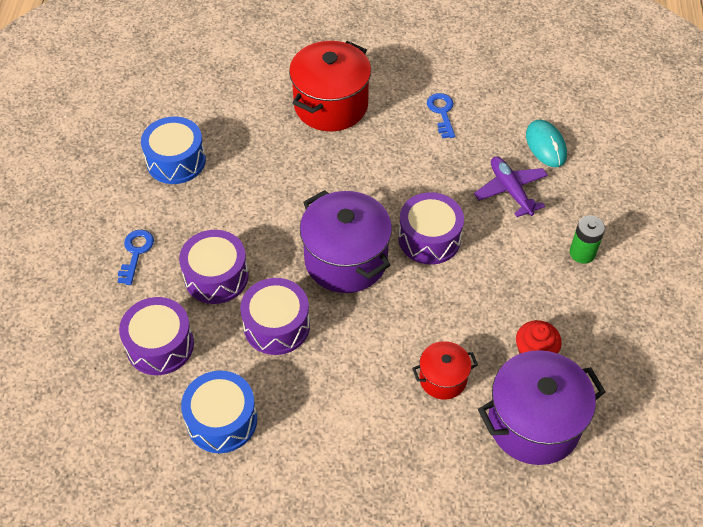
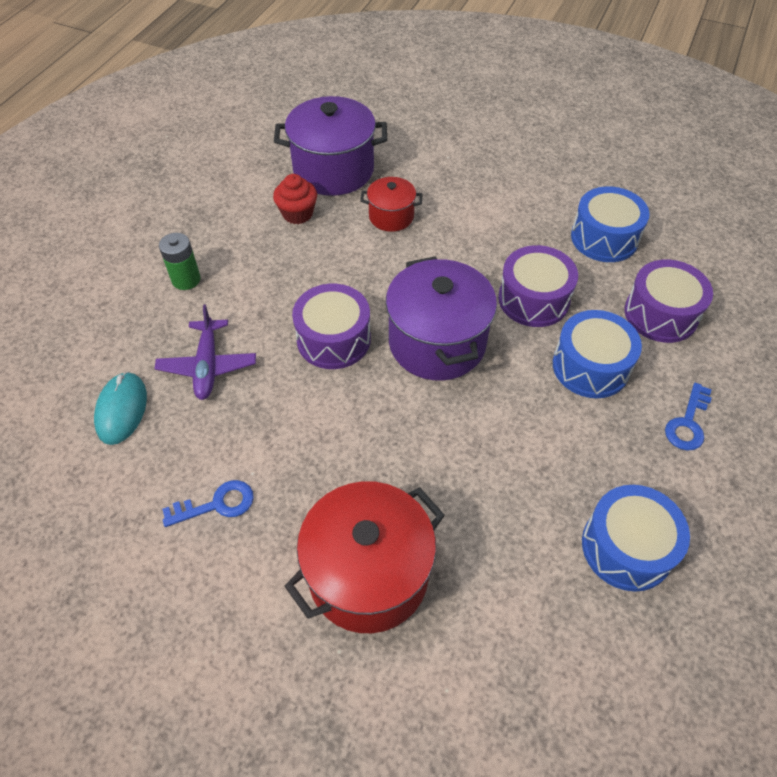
camera: 160 degrees left, 0 degrees up
purple drum [179,230,249,304] -> blue drum [553,310,642,398]
blue key [427,93,455,138] -> blue key turned 120 degrees counterclockwise [162,480,254,527]

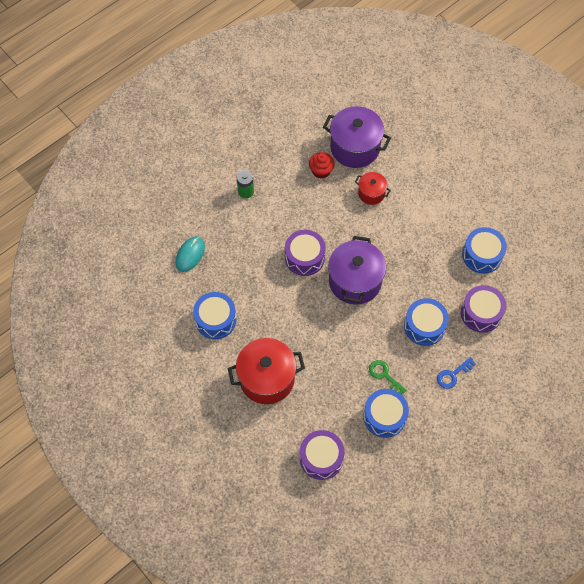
camera: 25 degrees right, 10 degrees up
purple plane [154,304,256,400] -> none
blue key [162,480,254,527] -> blue drum [193,292,236,339]
purple drum [498,245,578,327] -> purple drum moved to [300,430,345,480]
none -> green key [369,360,406,394]

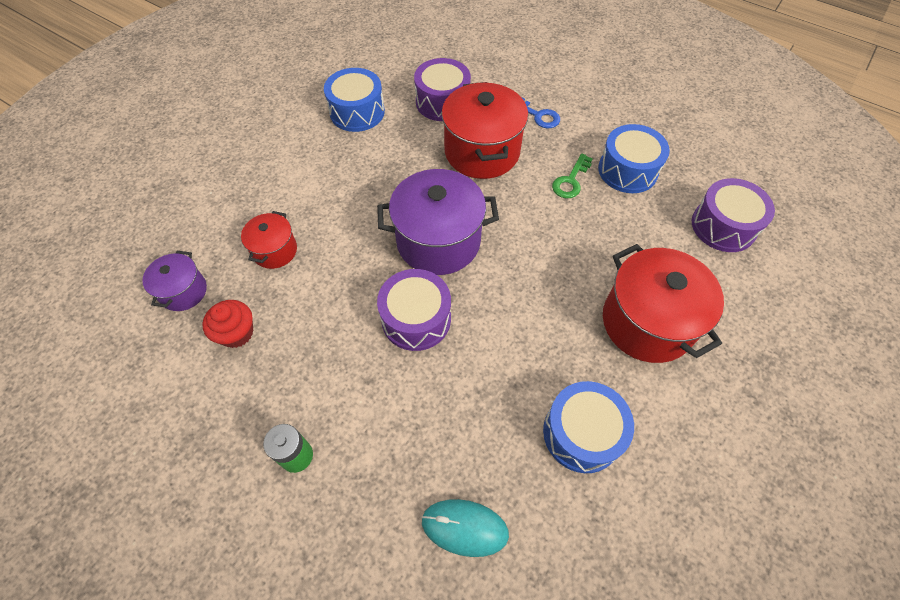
camera: 105 degrees left, 5 degrees down
purple pot [323,106,391,168] -> purple pot [142,251,207,311], size x0.53
blue drum [404,298,449,346] -> red pot [441,82,528,179]

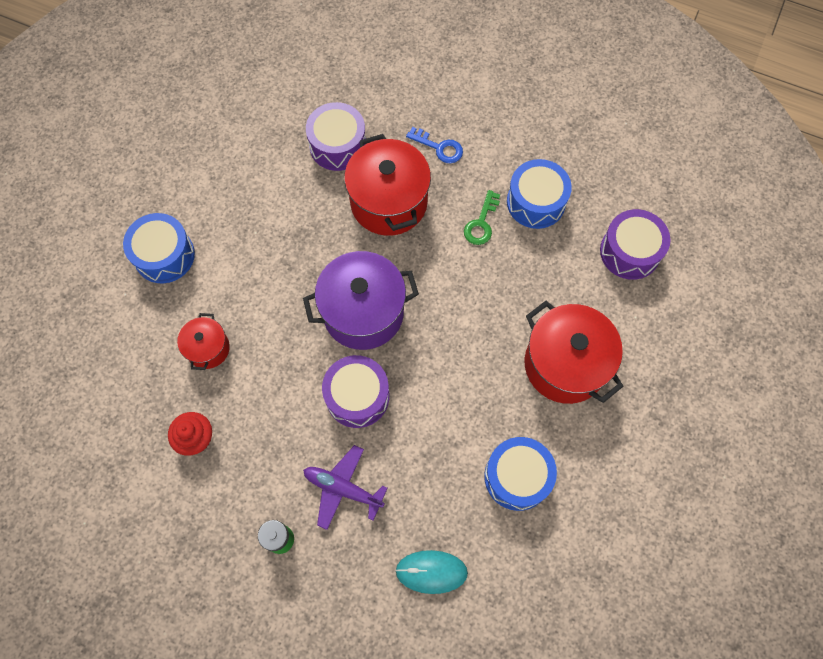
camera: 10 degrees left, 10 degrees up
purple pot [142,251,207,311] -> none
blue drum [324,68,385,132] -> blue drum moved to [123,213,195,283]
none -> purple plane [303,445,388,530]

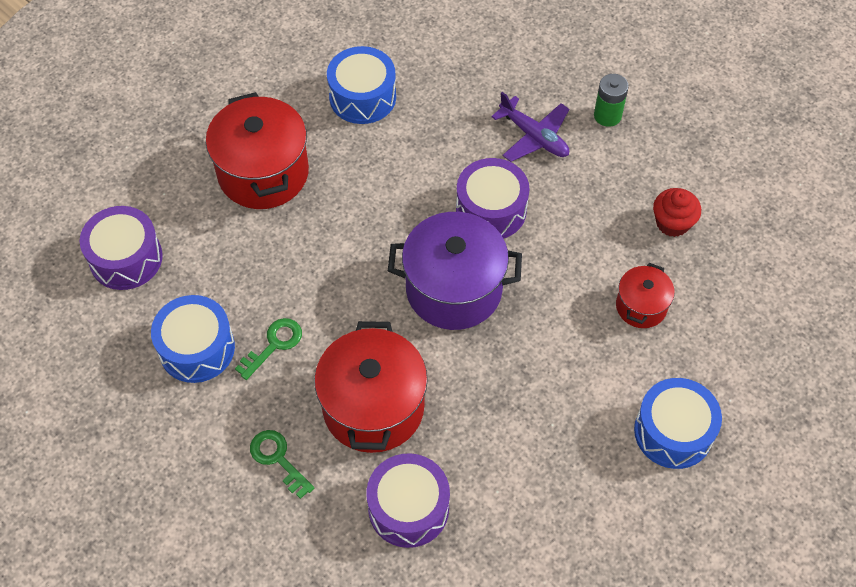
camera: 160 degrees left, 10 degrees down
turquoise mouse [395,550,468,594] -> none
blue key [406,127,463,163] -> green key [250,430,314,499]

